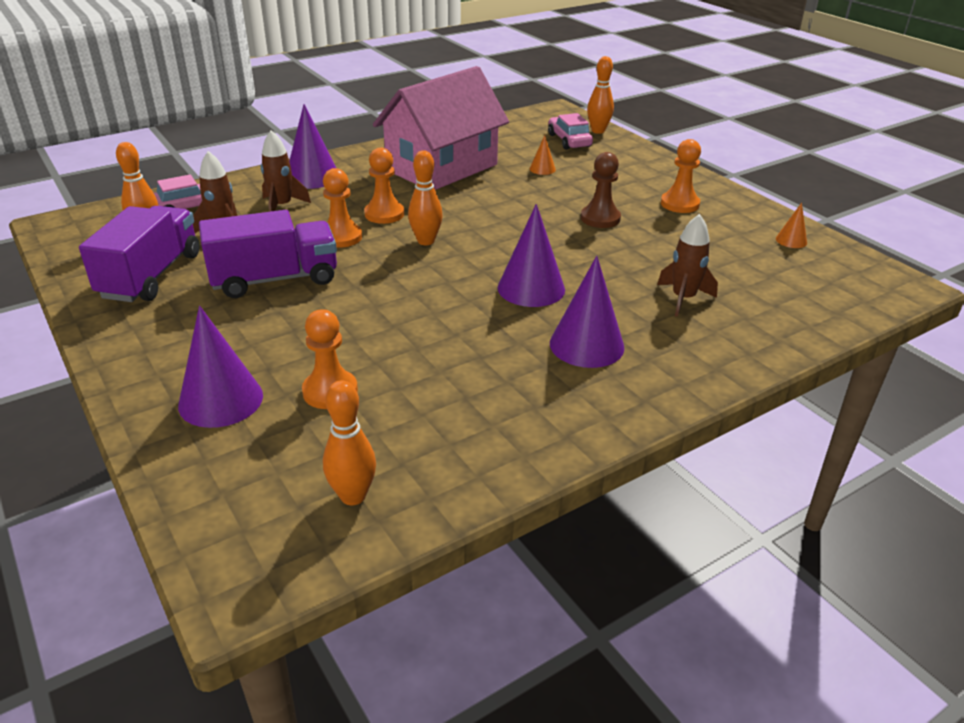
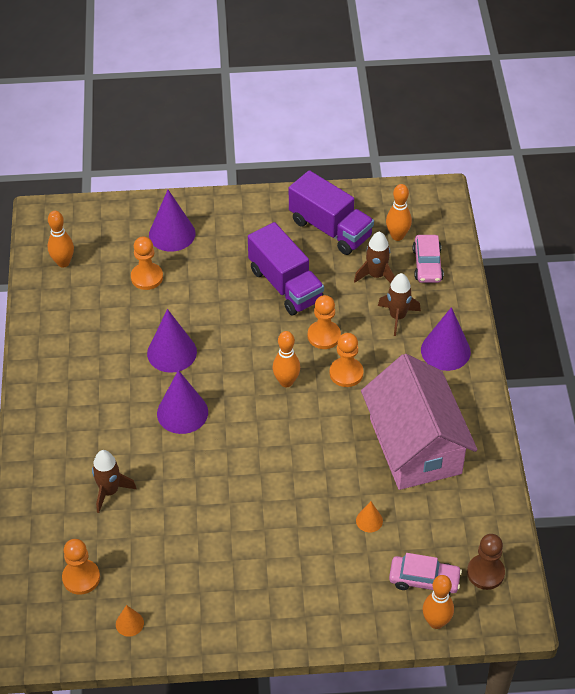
camera: 120 degrees right, 15 degrees up
purple truck [199,210,337,298] -> purple truck turned 45 degrees counterclockwise [248,222,324,316]
purple cone [550,256,624,368] -> purple cone moved to [147,309,197,373]
brown pawn [581,152,621,228] -> brown pawn moved to [467,534,505,590]
orange pawn [661,139,701,213] -> orange pawn moved to [62,539,100,595]

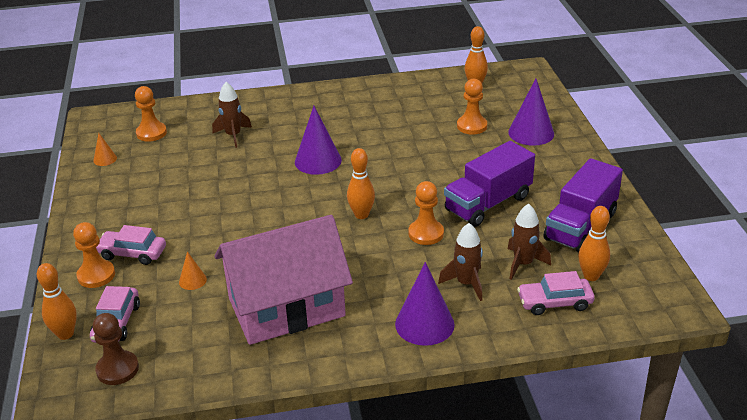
camera: 85 degrees right, 15 degrees down
purple cone [147,309,197,373] -> none
orange pawn [330,333,364,387] -> orange pawn moved to [73,222,115,288]
none -> pink car [96,225,166,265]

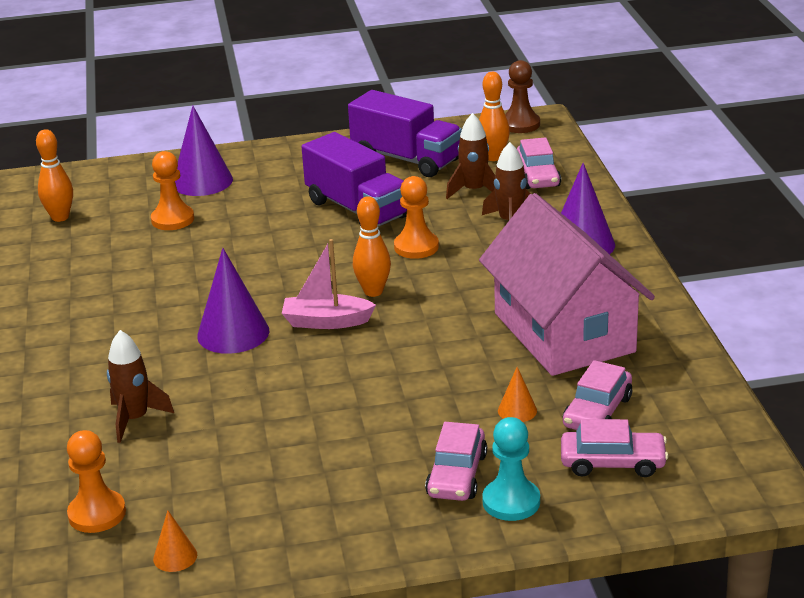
camera: 90 degrees left, 5 degrees down
orange bowling pin [37,263,77,340] -> none
orange pawn [73,222,115,288] -> turquoise pawn [482,417,540,521]
brown pawn [93,313,139,385] -> brown pawn moved to [505,60,540,133]
none -> pink boat [281,239,376,329]
none -> pink car [563,360,632,430]

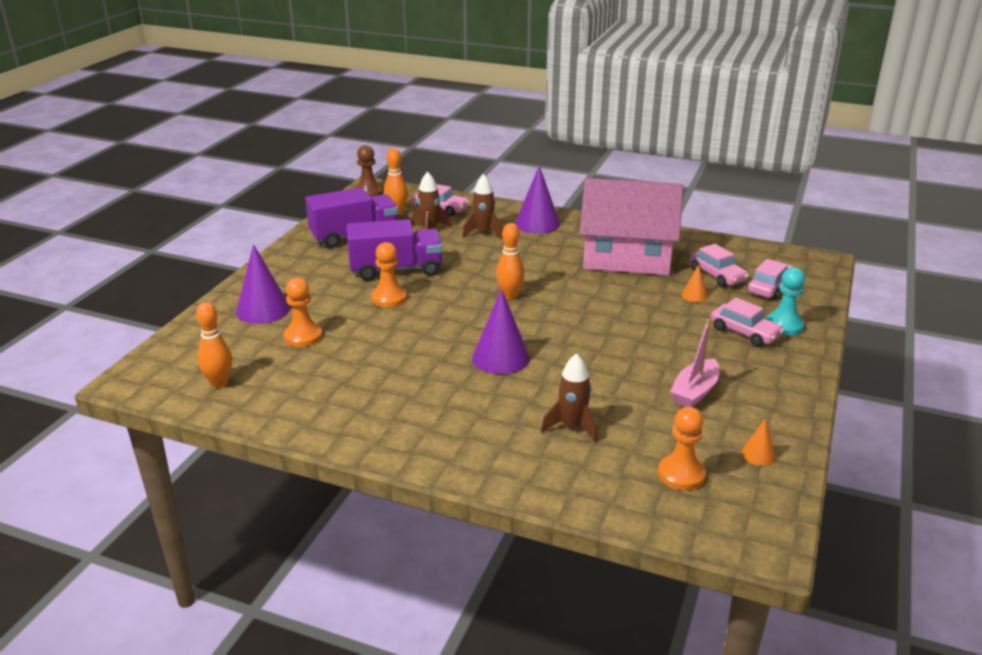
camera: 60 degrees left, 0 degrees up
pink boat [281,239,376,329] -> pink boat moved to [670,319,720,407]
orange pawn [394,176,439,259] -> orange pawn moved to [371,242,407,307]

